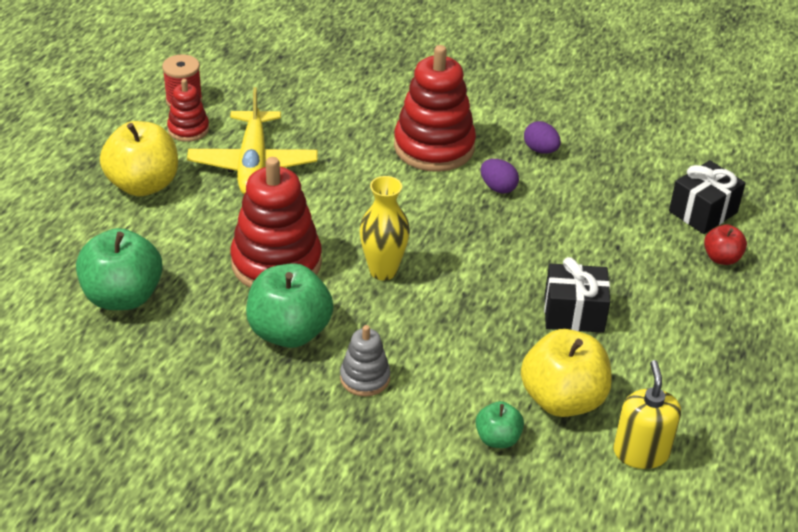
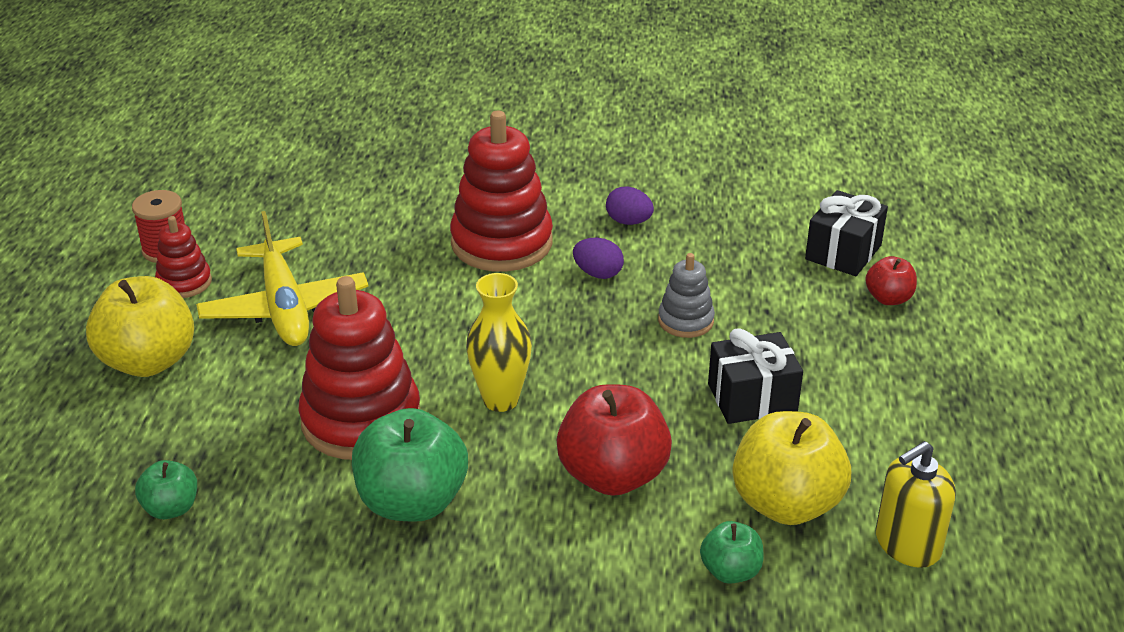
camera: 15 degrees left, 5 degrees down
green apple [76,228,163,310] -> green apple [135,460,197,519], size x0.52
grey stacking toy [340,325,390,396] -> grey stacking toy moved to [658,253,715,338]
yellow soap dispenser [614,360,681,469] -> yellow soap dispenser turned 105 degrees counterclockwise [875,441,956,568]
none -> red apple [557,384,672,496]

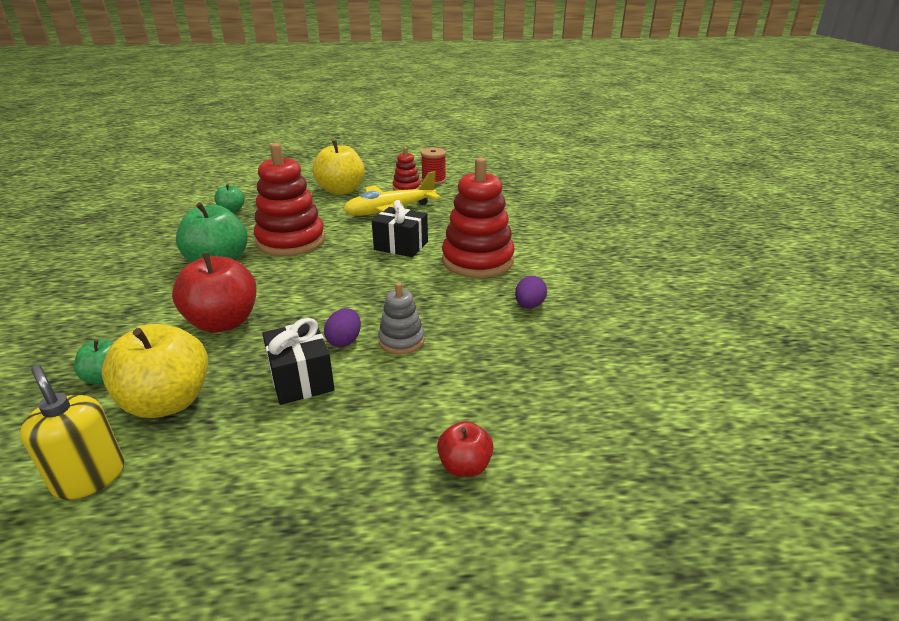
camera: 80 degrees right, 5 degrees down
yellow vase [466,273,532,412] -> none
purple egg [573,238,624,279] -> purple egg moved to [324,308,361,347]
black gift [805,190,888,276] -> black gift moved to [372,200,428,257]

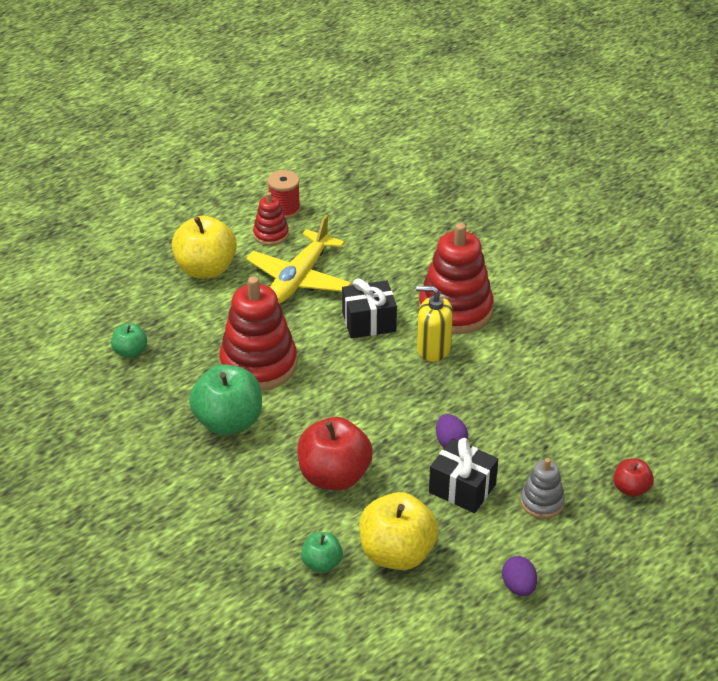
camera: 35 degrees left, 10 degrees up
yellow soap dispenser [20,365,125,500] -> yellow soap dispenser moved to [416,286,453,362]
grey stacking toy [378,282,424,354] -> grey stacking toy moved to [521,458,565,519]
purple egg [515,276,547,309] -> purple egg moved to [502,556,537,596]

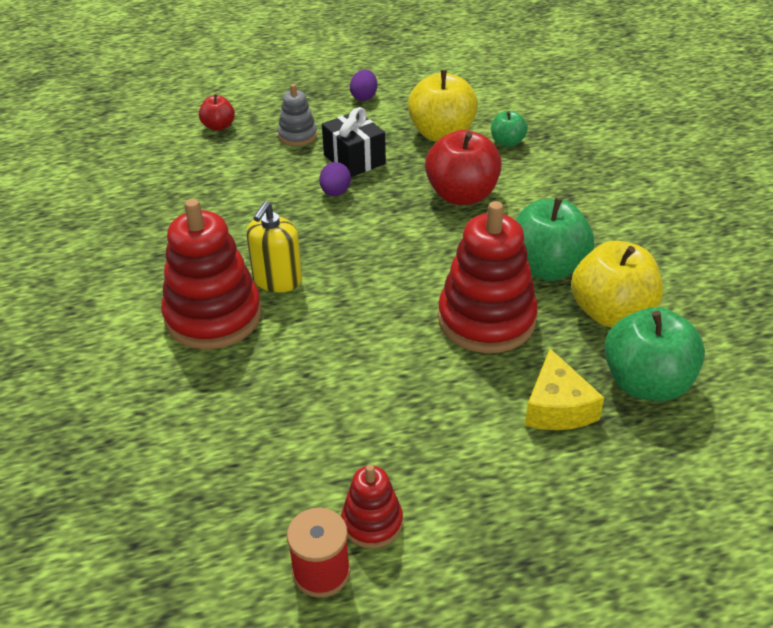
camera: 155 degrees left, 0 degrees up
green apple [111,323,147,358] -> green apple [604,307,705,401], size x1.92
yellow apple [172,215,237,279] -> yellow apple moved to [571,241,663,327]
yellow plane [246,215,351,304] -> none
black gift [342,278,397,338] -> none
yellow soap dispenser [416,286,453,362] -> yellow soap dispenser turned 75 degrees clockwise [246,201,302,292]
none -> yellow cheese [525,349,604,430]

